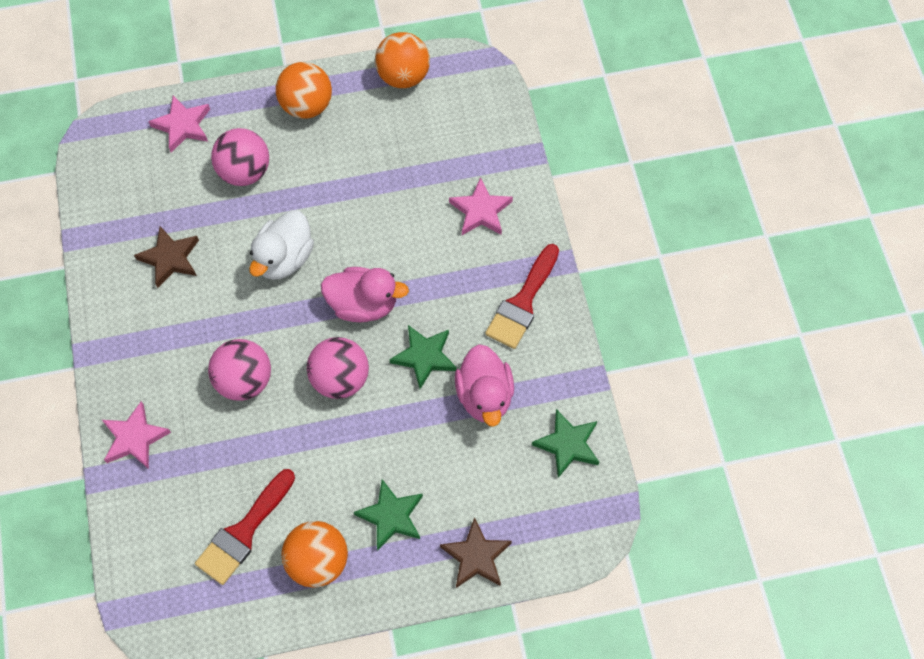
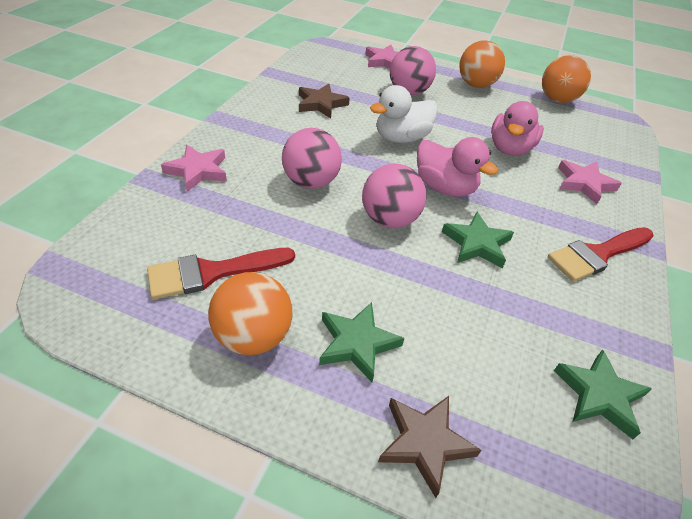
camera: 30 degrees right, 20 degrees down
pink duck [455,344,514,427] -> pink duck moved to [491,101,544,156]

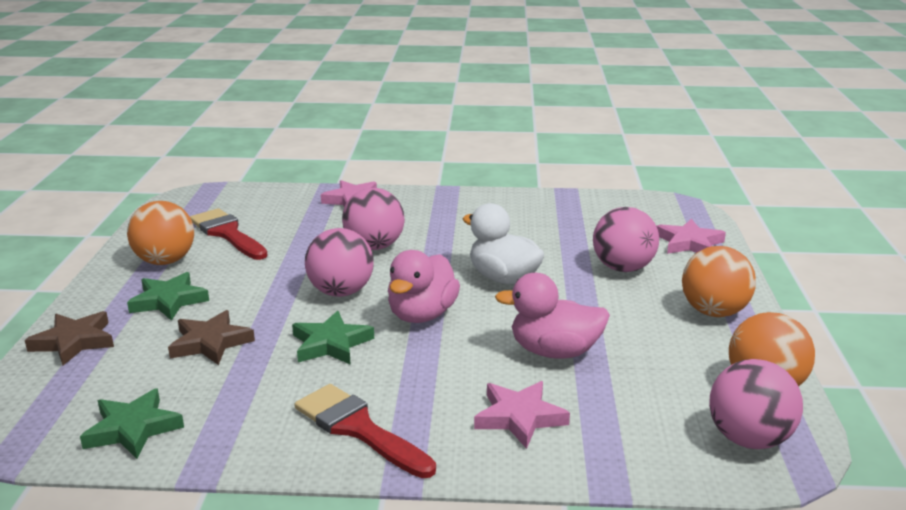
camera: 75 degrees right, 20 degrees down
brown star [299,84,350,118] -> brown star moved to [168,310,255,365]
none -> pink ball [709,359,803,449]

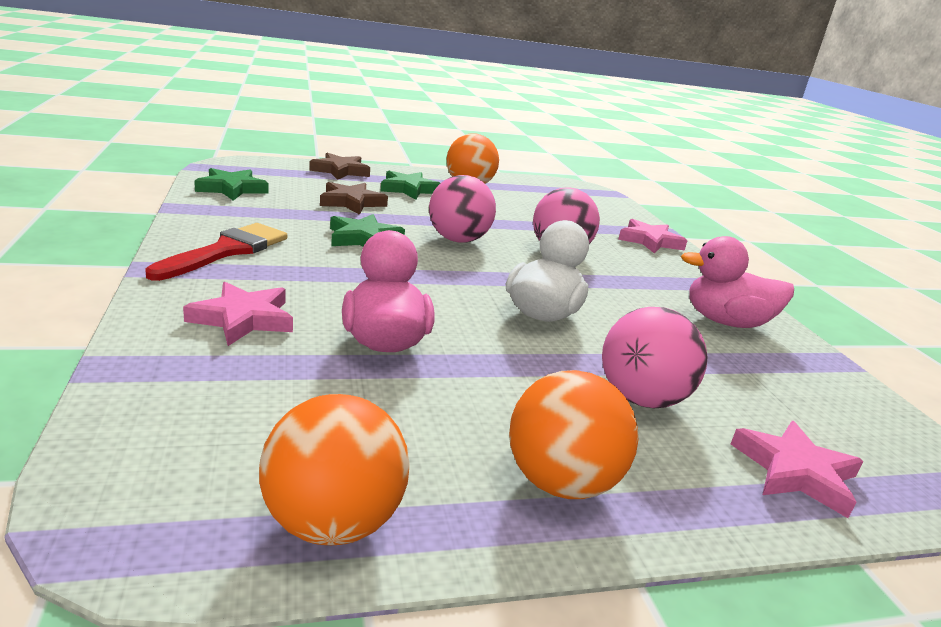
camera: 70 degrees right, 0 degrees up
red brush [190,208,268,260] -> none
pink duck [388,250,460,323] -> pink duck moved to [681,236,794,328]
pink ball [709,359,803,449] -> none

